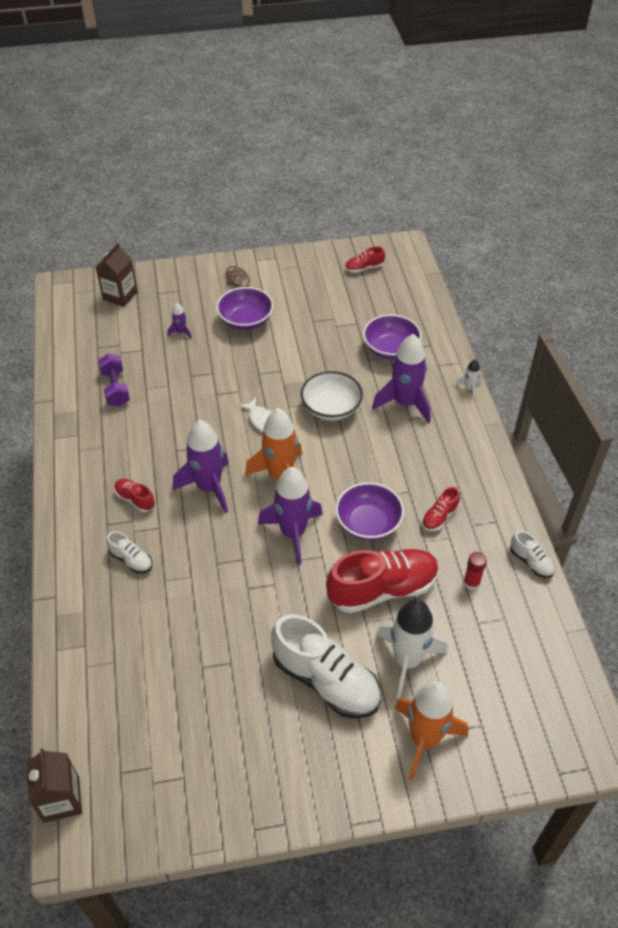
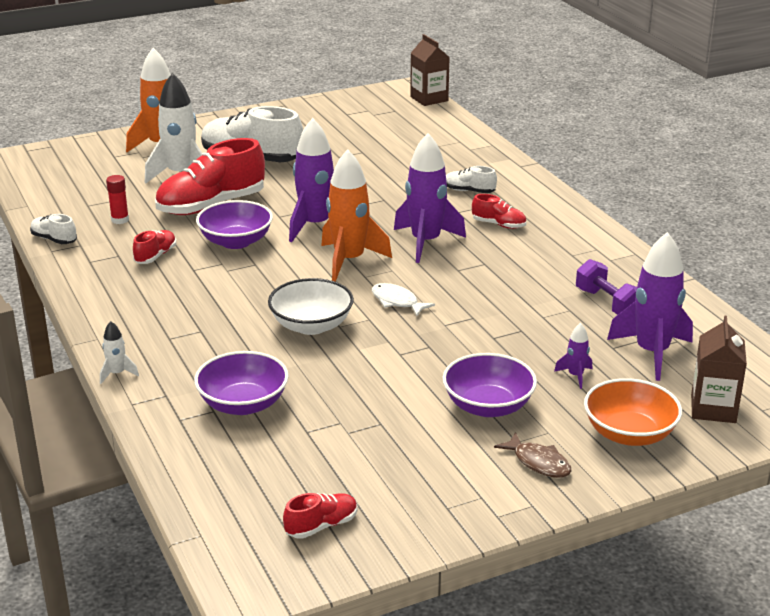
camera: 165 degrees right, 20 degrees down
purple rocket [372,334,431,423] -> purple rocket moved to [607,232,693,381]
none -> orange bowl [584,378,682,446]

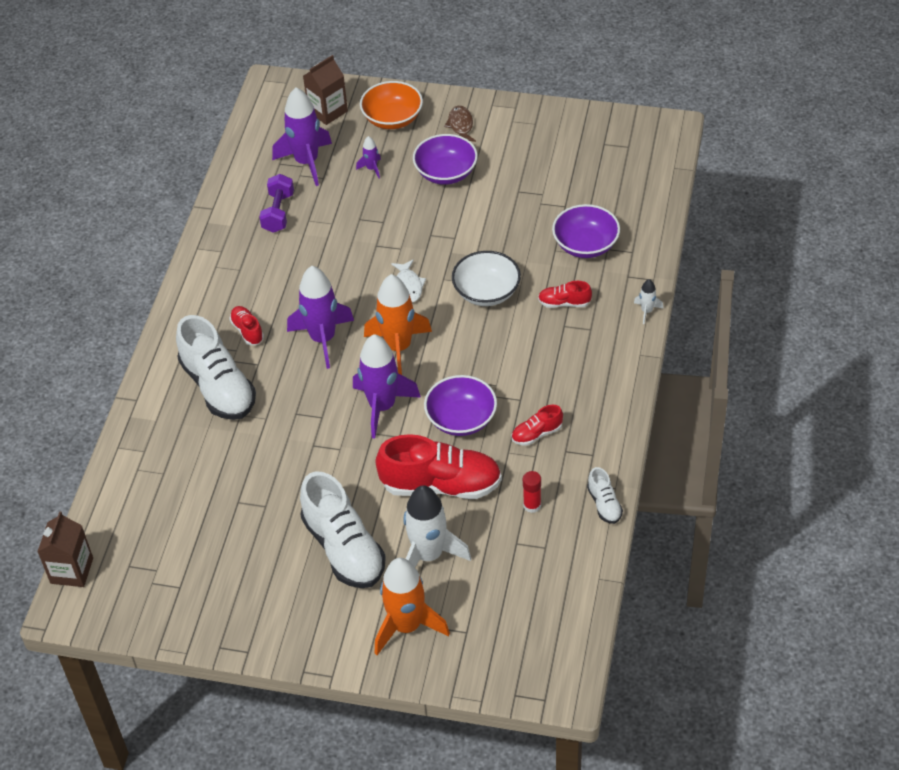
camera: 140 degrees left, 20 degrees up
red shoe [283,493,358,539] -> red shoe moved to [538,281,592,308]
white shoe [446,166,497,193] -> white shoe [176,315,256,420], size x2.14

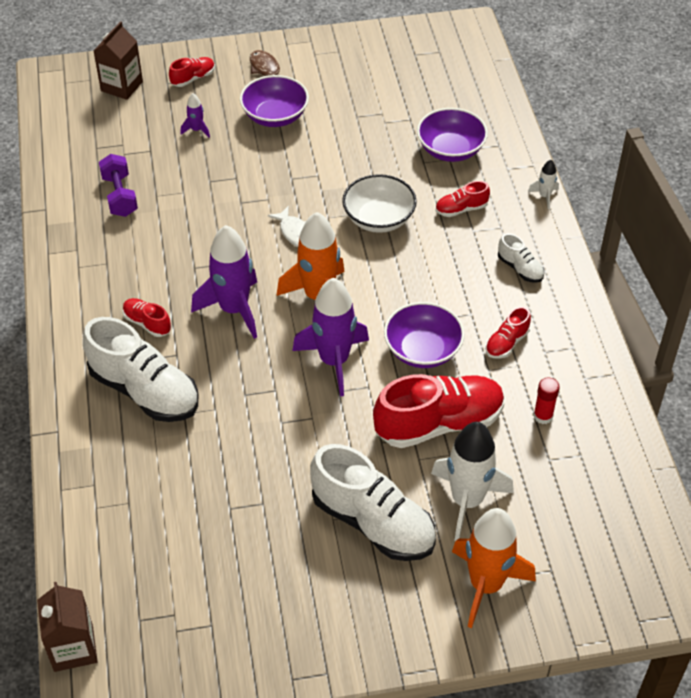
camera: 25 degrees left, 0 degrees up
purple rocket [272,87,332,186] -> none
orange bowl [360,81,423,129] -> red shoe [169,57,215,87]
white shoe [587,467,623,524] -> white shoe moved to [498,233,544,283]

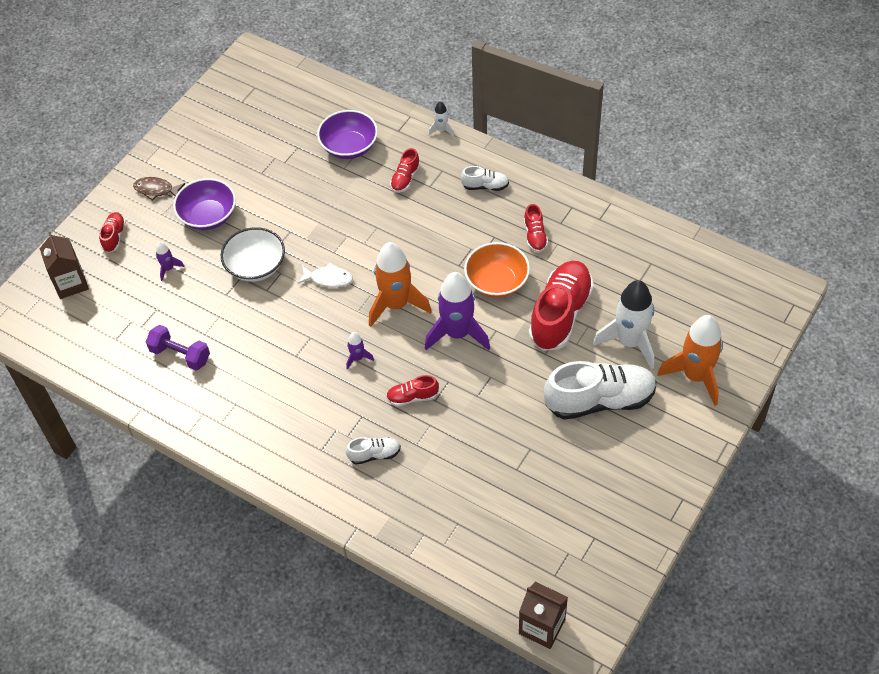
camera: 45 degrees left, 5 degrees up
white shoe [83,317,198,422] -> white shoe [346,437,401,465], size x0.47
red shoe [123,298,171,337] -> red shoe moved to [386,375,439,406]
purple rocket [191,225,257,339] -> purple rocket [346,332,374,370], size x0.45
white bowl [342,174,417,233] -> white bowl moved to [221,227,285,282]
purple bowl [384,302,465,368] -> orange bowl [464,242,530,298]
red glue stick [533,377,560,424] -> none

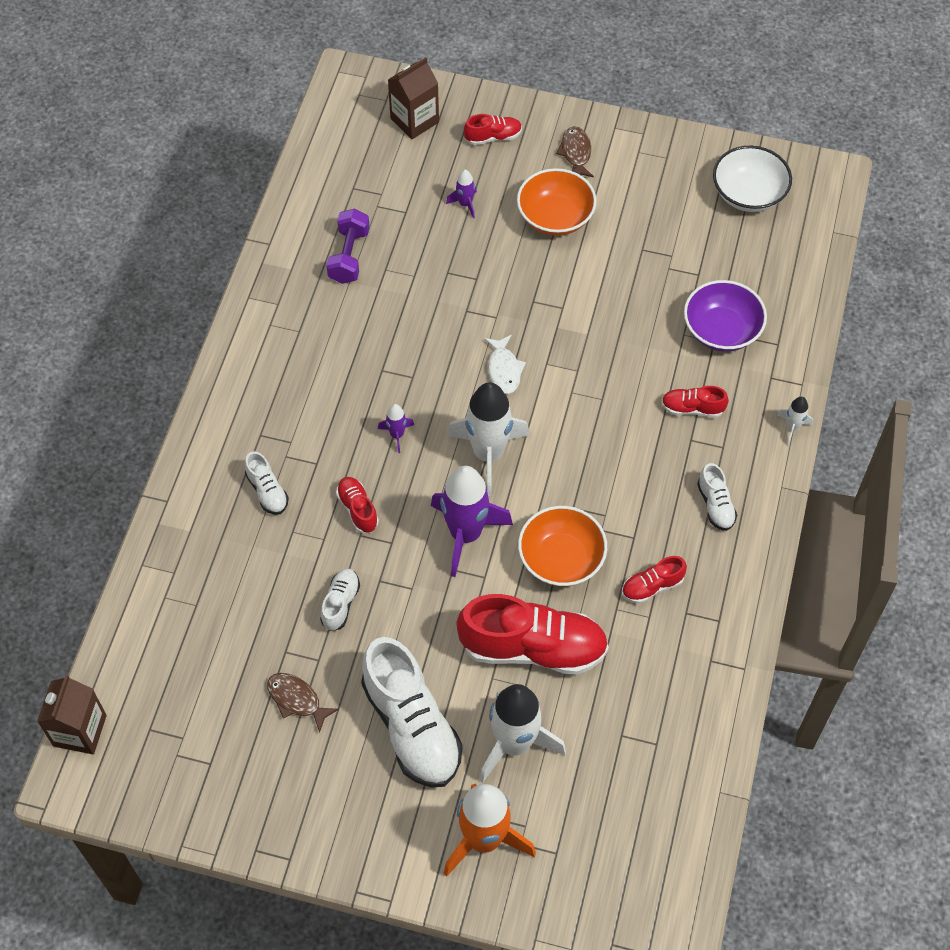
camera: 70 degrees right, 5 degrees up
purple bowl [173,178,236,230] -> orange bowl [517,168,597,236]
white bowl [221,227,285,282] -> white bowl moved to [713,146,792,212]
orange rocket [369,242,432,327] -> white rocket [447,382,530,496]
none -> brown fish [267,673,339,733]
none -> white shoe [320,569,360,631]

